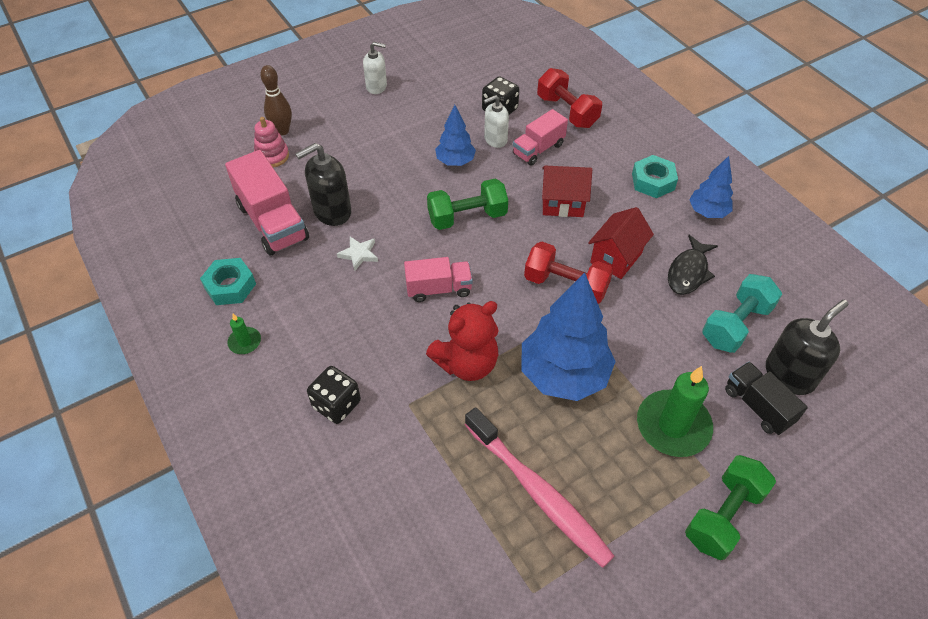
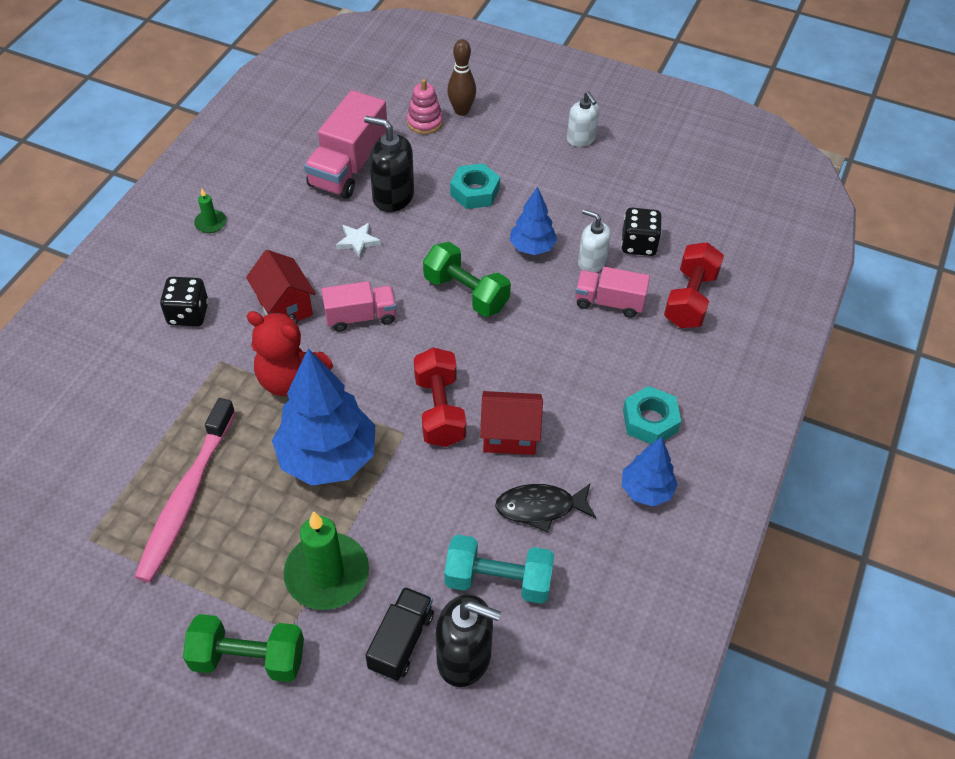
camera: 55 degrees right, 0 degrees up
turquoise nut [200,258,256,305] -> turquoise nut moved to [450,163,500,209]
pink truck [404,257,473,302] -> pink truck turned 60 degrees counterclockwise [322,281,397,332]
red house [542,166,592,217] -> red house moved to [246,250,316,321]

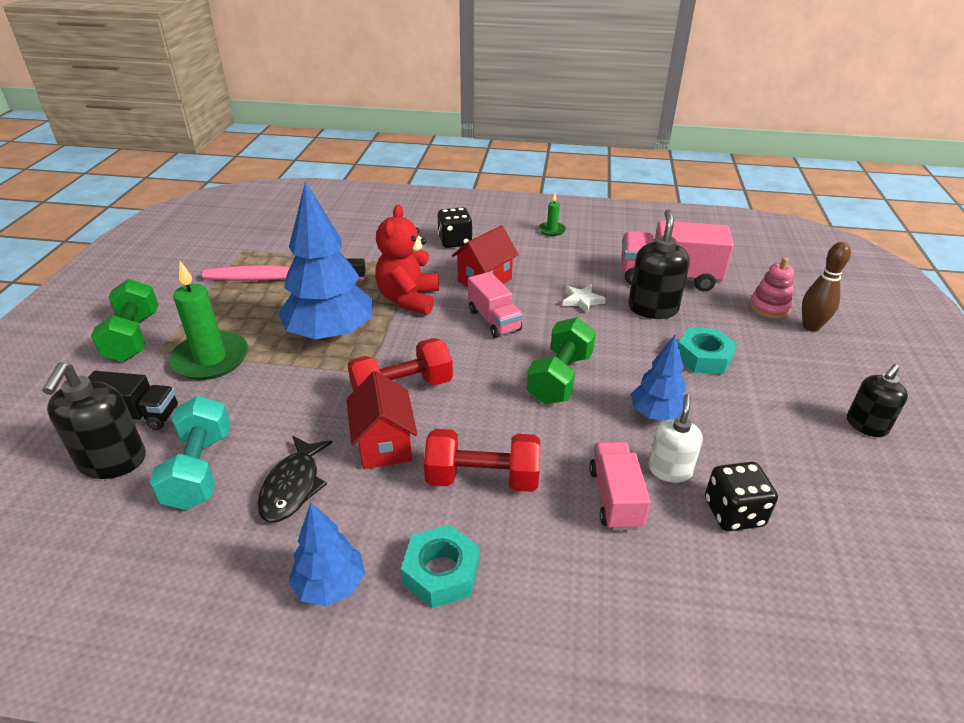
camera: 75 degrees right, 15 degrees down
black fish [495,484,596,532] -> black fish turned 150 degrees counterclockwise [257,436,332,522]
white soap dispenser [567,92,599,147] -> black soap dispenser [847,364,908,437]
red dumbbell [664,242,724,328] -> red dumbbell moved to [424,429,541,492]

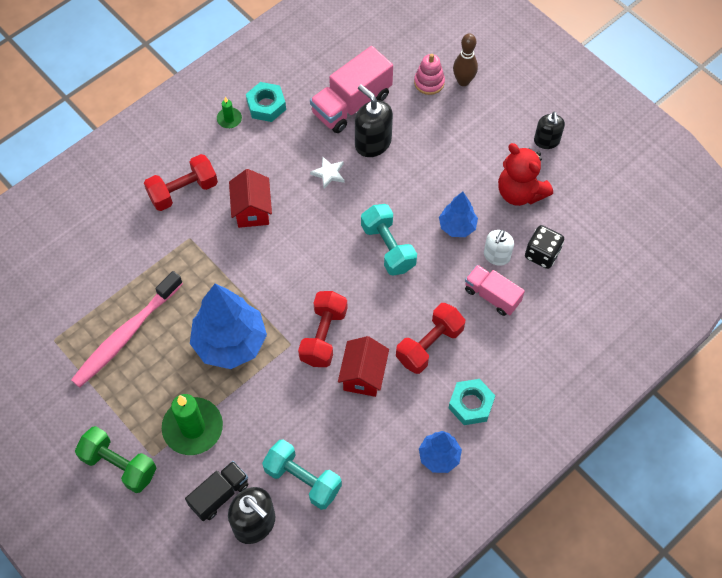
camera: 50 degrees left, 25 degrees up
black fish [257,436,332,522] -> none
red house [346,371,417,469] -> red house turned 75 degrees clockwise [338,336,389,397]
red teddy bear [375,205,439,315] -> red teddy bear moved to [498,143,553,206]
black dice [438,207,473,248] -> red dumbbell [144,154,218,211]
pink truck [468,272,523,338] -> none
green dumbbell [527,317,596,404] -> turquoise dumbbell [361,204,417,276]
white soap dispenser [648,394,703,483] -> white soap dispenser turned 120 degrees counterclockwise [484,230,514,266]
turquoise nut [678,328,737,374] -> turquoise nut moved to [246,82,286,122]

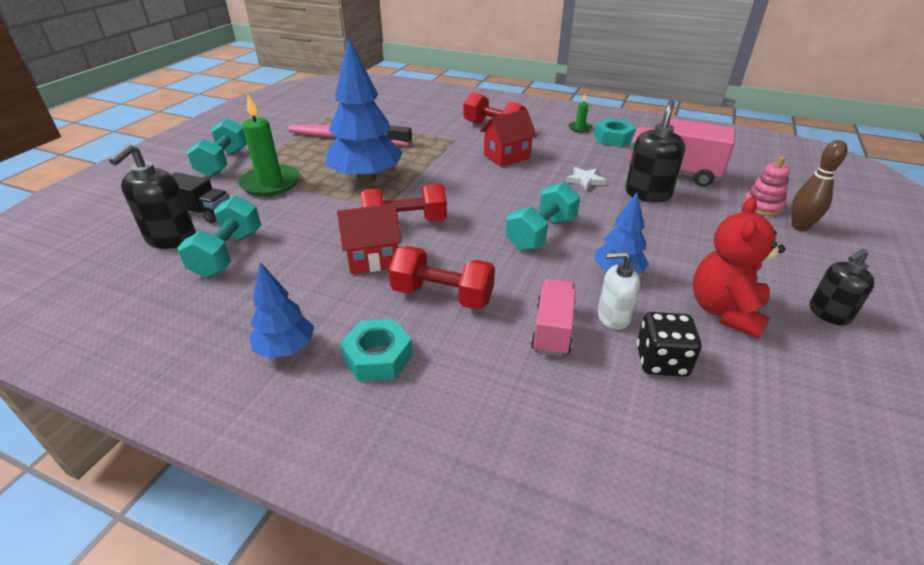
camera: 65 degrees right, 25 degrees down
green dumbbell [75,426,157,493] -> turquoise dumbbell [187,118,247,177]

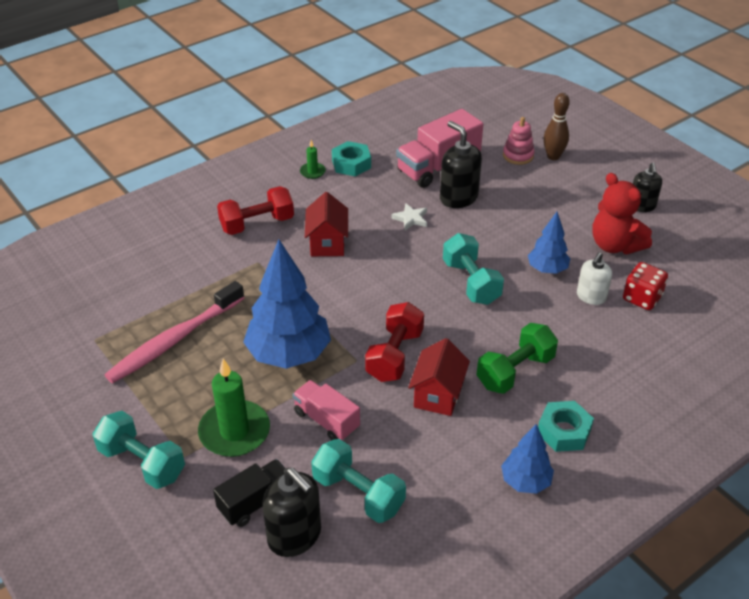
camera: 60 degrees left, 5 degrees up
red dumbbell [389,246,495,310] -> green dumbbell [476,323,558,394]
pink truck [531,279,576,356] -> pink truck moved to [292,380,360,441]
black dice [637,312,702,377] -> red dice [623,262,668,310]

